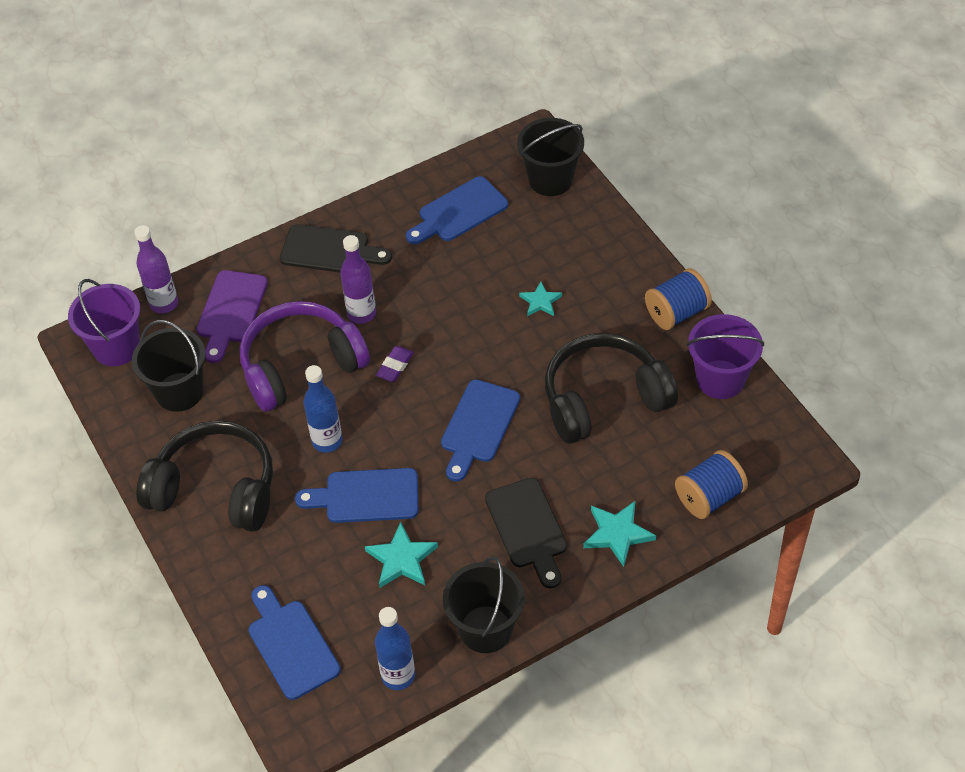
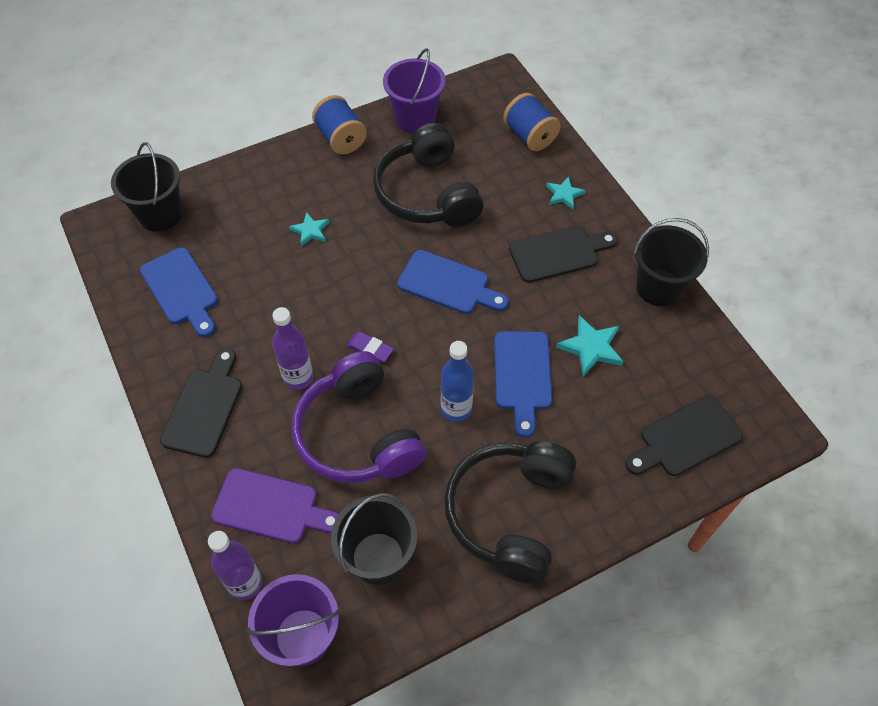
camera: 90 degrees left, 5 degrees up
blue cutting board [249,585,341,700] -> black cutting board [625,395,743,476]
blue bottle [375,607,415,690] -> none
turquoise star [583,501,656,567] -> turquoise star [546,176,586,209], size x0.65

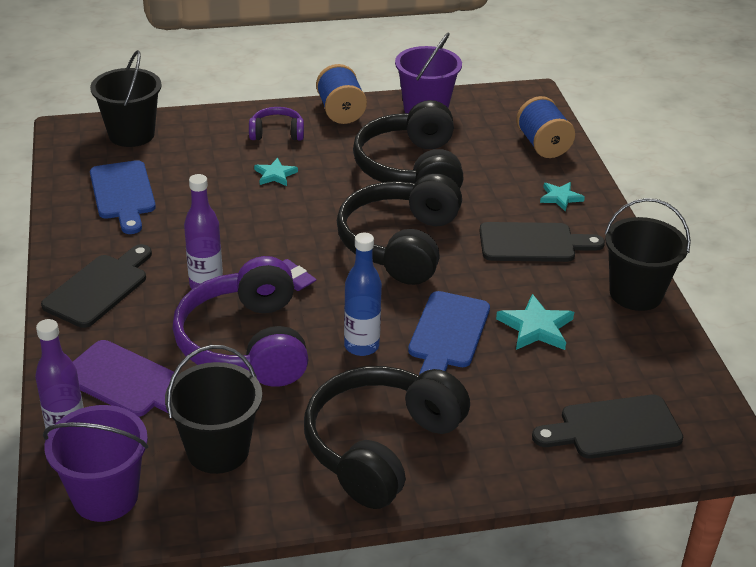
camera: 15 degrees right, 20 degrees down
blue cutting board [397,250,509,314] -> black headphones [337,173,462,285]
none -> purple headphones [249,107,304,140]

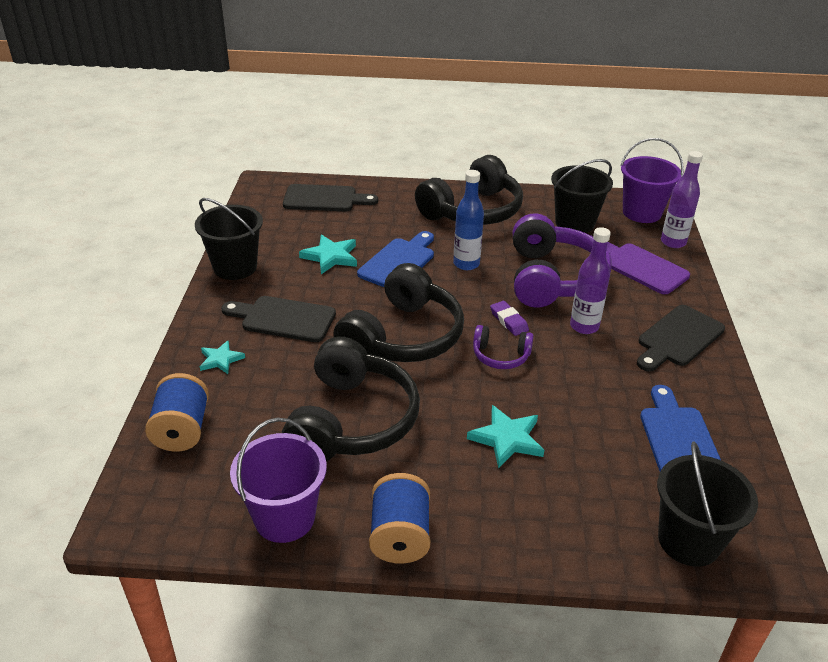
camera: 165 degrees left, 0 degrees up
purple headphones [249,107,304,140] -> purple headphones moved to [473,325,534,369]
turquoise star [254,158,298,186] -> turquoise star [467,405,544,468], size x1.53

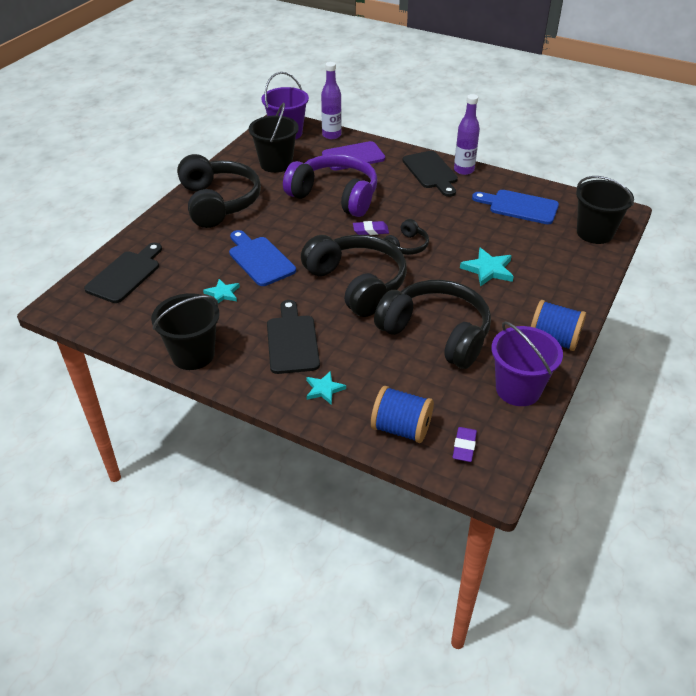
camera: 65 degrees left, 5 degrees up
black cutting board [221,296,336,342] -> black cutting board turned 135 degrees clockwise [267,300,320,374]
turquoise star [299,235,357,274] -> turquoise star [203,279,240,303], size x0.65
blue bottle [453,170,484,270] -> none
purple headphones [473,325,534,369] -> black headphones [384,219,429,255]
purple bottle [570,227,611,334] -> purple bottle moved to [454,94,480,175]
none -> purple eraser [453,427,477,462]

